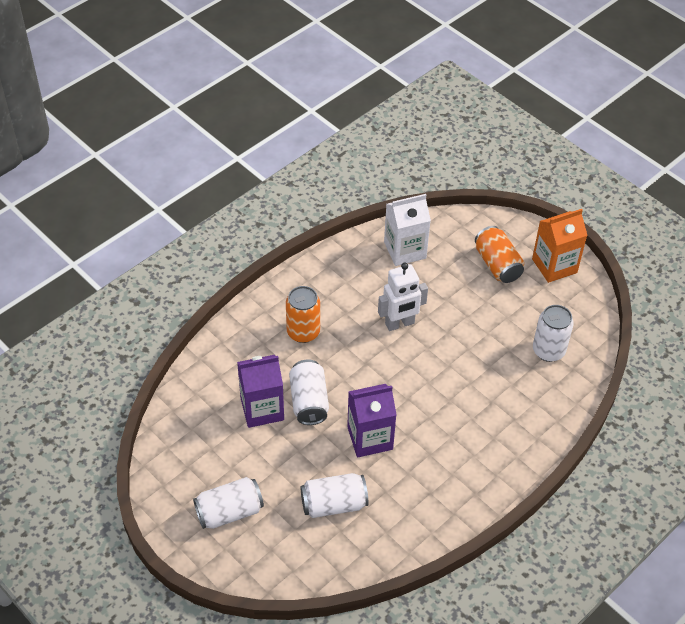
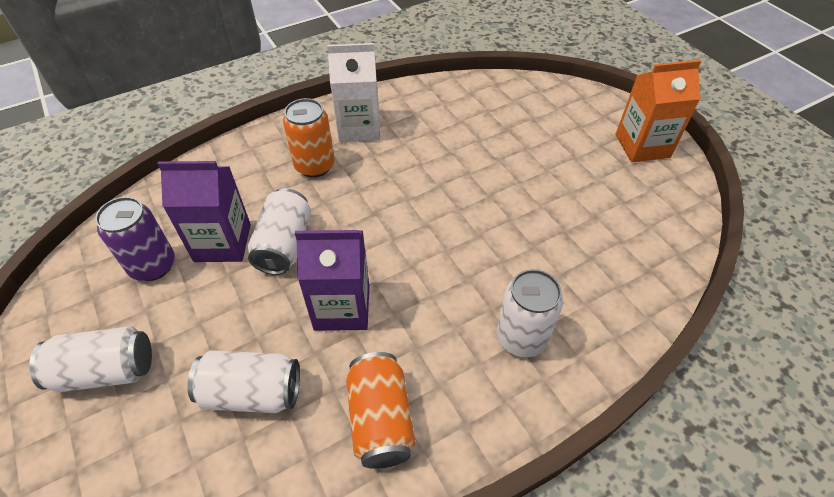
camera: 15 degrees right, 0 degrees up
white robot [378,262,428,331] -> none
white carton [384,194,431,266] -> white carton moved to [327,43,380,142]
orange can [475,226,524,283] -> orange can moved to [346,352,416,469]
white can [533,305,574,362] -> white can moved to [496,269,563,357]
none -> purple can [95,197,175,281]

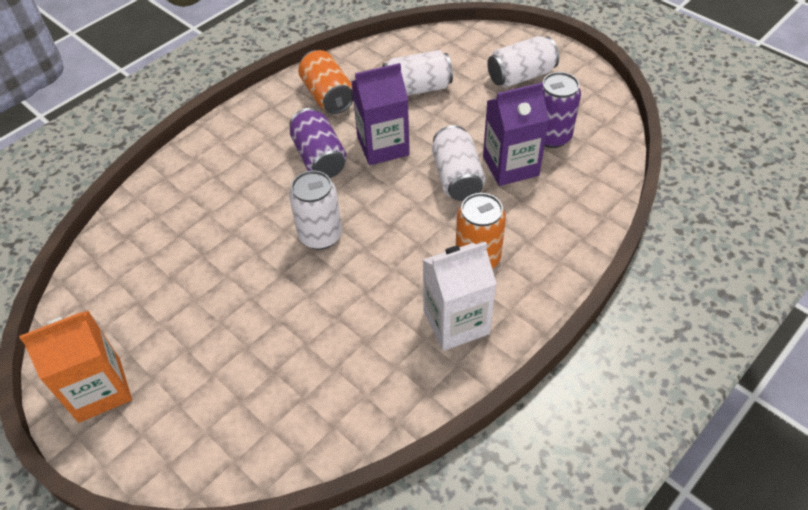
camera: 165 degrees right, 0 degrees up
white can [496,269,563,357] -> white can moved to [289,171,342,250]
none -> purple can [289,108,347,178]

